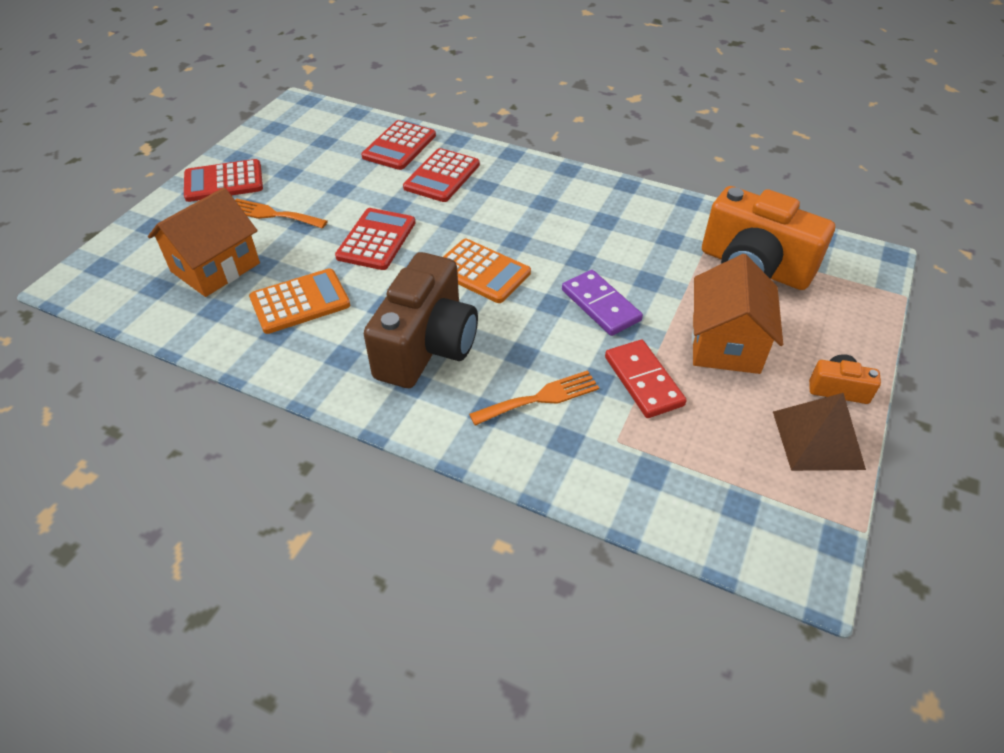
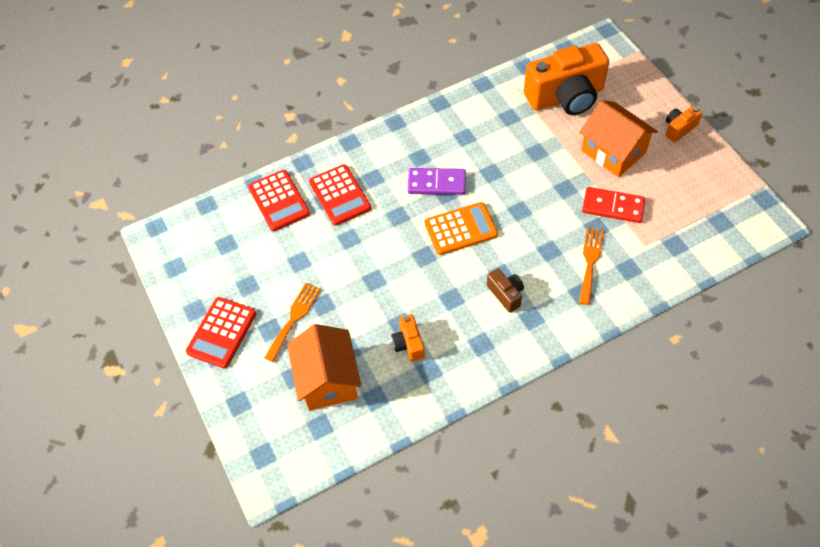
camera: 50 degrees left, 10 degrees up
orange fork [235,198,328,229] -> orange fork turned 150 degrees clockwise [264,283,321,362]
orange calculator [249,268,350,334] -> orange camera [391,314,425,362]
red calculator [335,208,415,270] -> none
brown camera [364,252,478,388] -> brown camera [487,268,524,313], size x0.45
purple domino [562,270,643,336] -> purple domino moved to [407,168,466,195]
brown pyramid [773,393,866,471] -> none

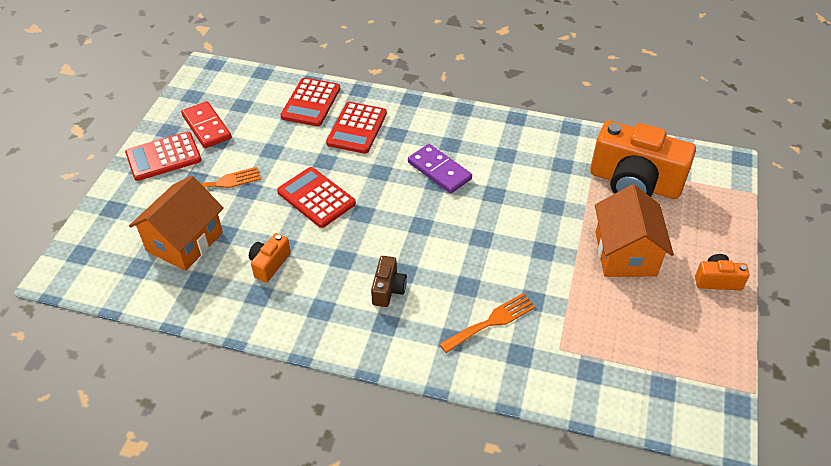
camera: 40 degrees right, 10 degrees down
orange calculator [424,202,498,255] -> none
red domino [582,187,645,223] -> red domino moved to [181,101,231,148]
none -> red calculator [277,167,356,228]

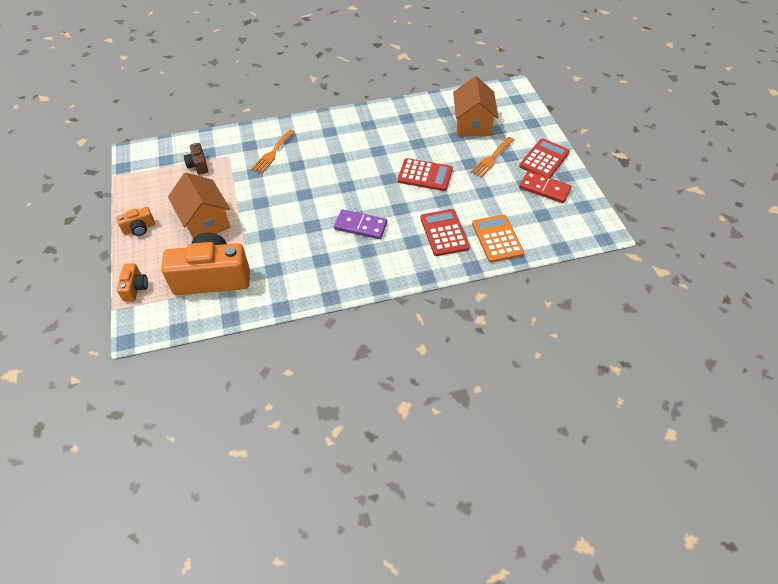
camera: 150 degrees right, 5 degrees up
orange camera [249,233,291,283] -> orange camera moved to [117,263,148,302]
red calculator [280,77,340,126] -> orange calculator [472,214,524,262]
brown camera [371,256,407,307] -> brown camera moved to [184,143,208,175]

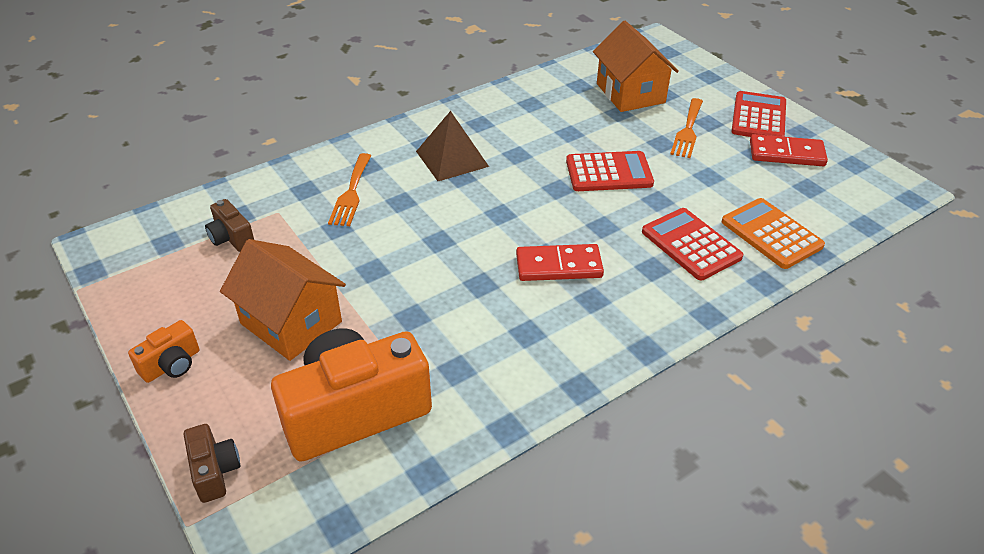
camera: 20 degrees left, 10 degrees down
orange camera [117,263,148,302] -> brown camera [184,424,240,503]
purple domino [334,209,387,239] -> red domino [516,244,604,281]
none -> brown pyramid [416,111,489,181]

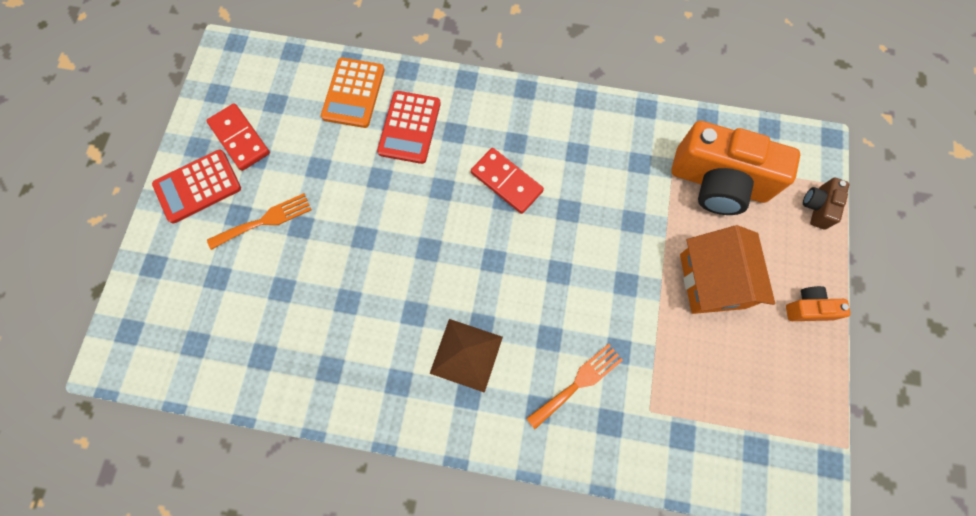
camera: 135 degrees left, 30 degrees up
brown camera [205,199,254,252] -> none
red calculator [566,151,654,191] -> none
orange house [593,21,679,112] -> none

